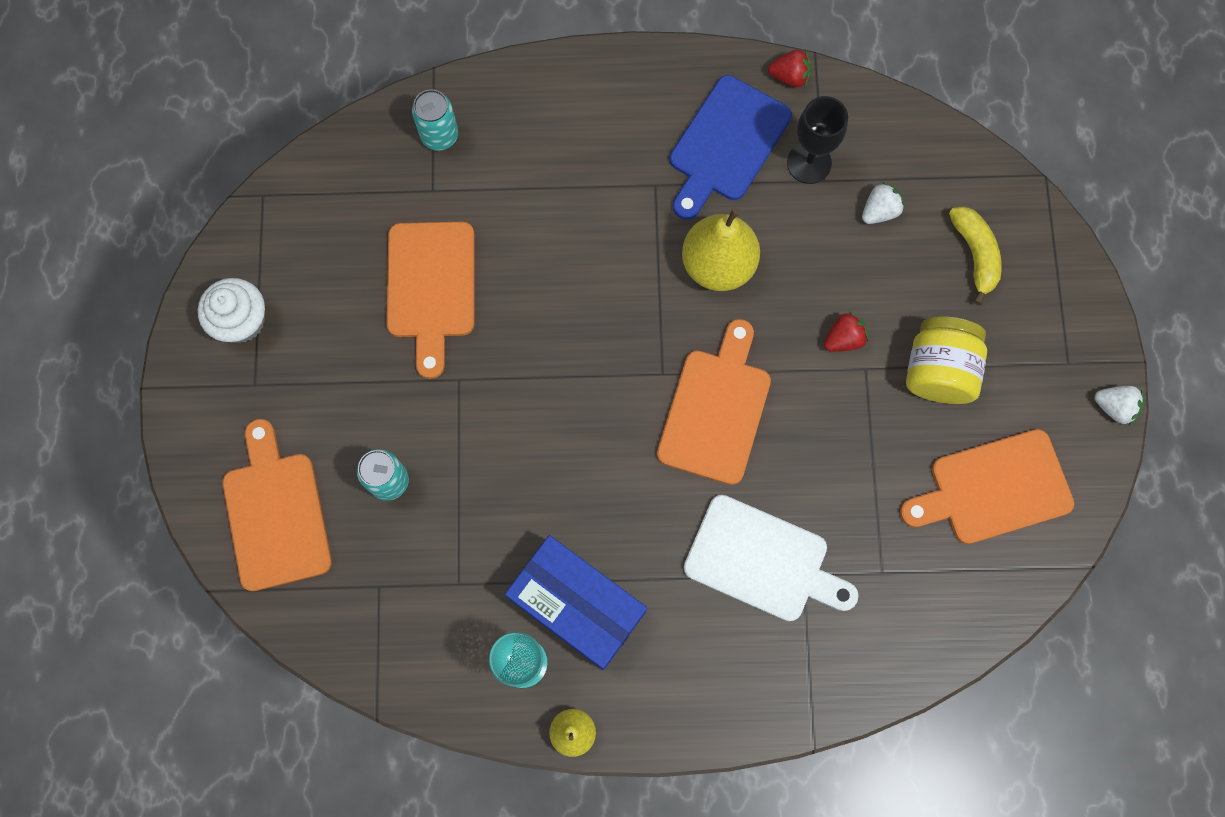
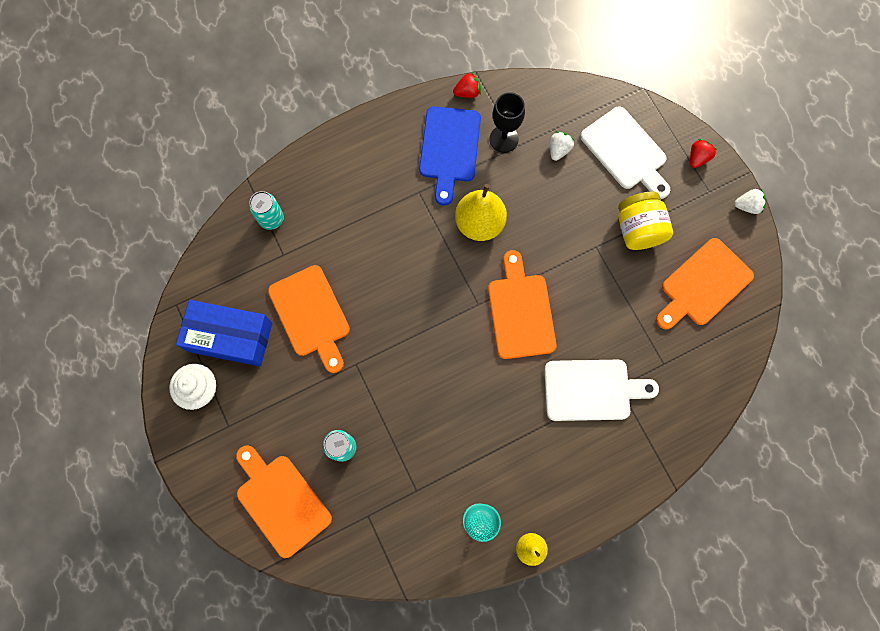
camera: 25 degrees left, 0 degrees up
blue box [505,535,647,670] -> blue box moved to [176,300,272,366]
red strawberry [824,312,868,352] -> red strawberry moved to [690,139,717,168]
yellow banana [949,206,1002,305] -> white cutting board [581,106,670,199]

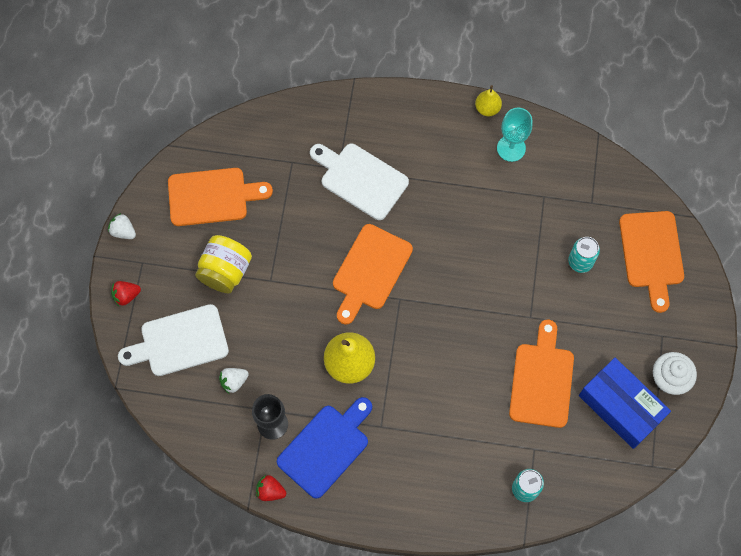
camera: 145 degrees left, 5 degrees down
white cutting board [581,106,670,199] -> white cutting board turned 105 degrees counterclockwise [118,304,229,376]

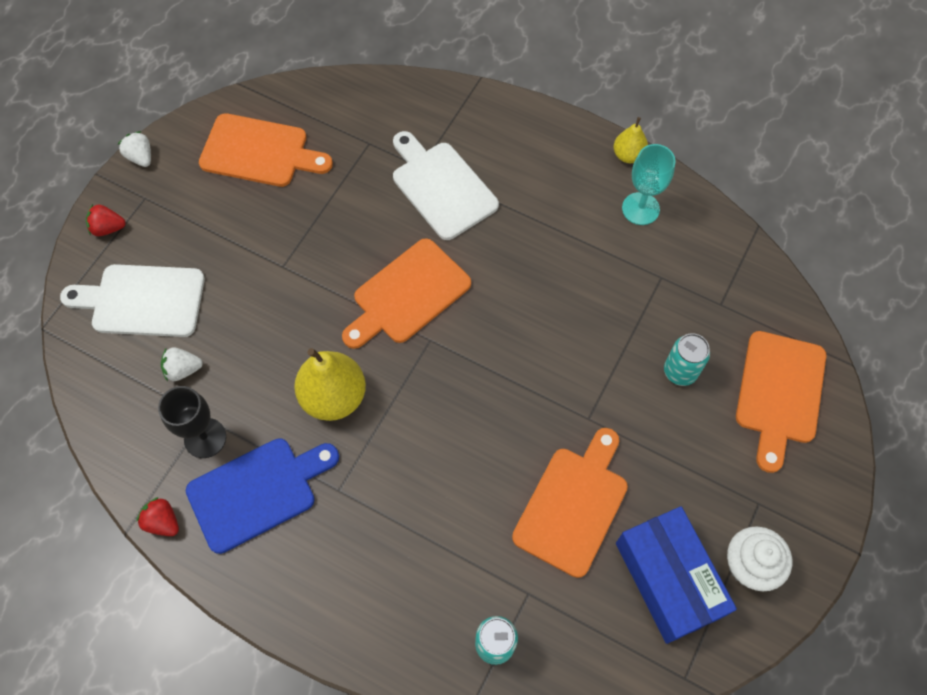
camera: 20 degrees right, 5 degrees down
yellow jar [195,235,252,293] -> none

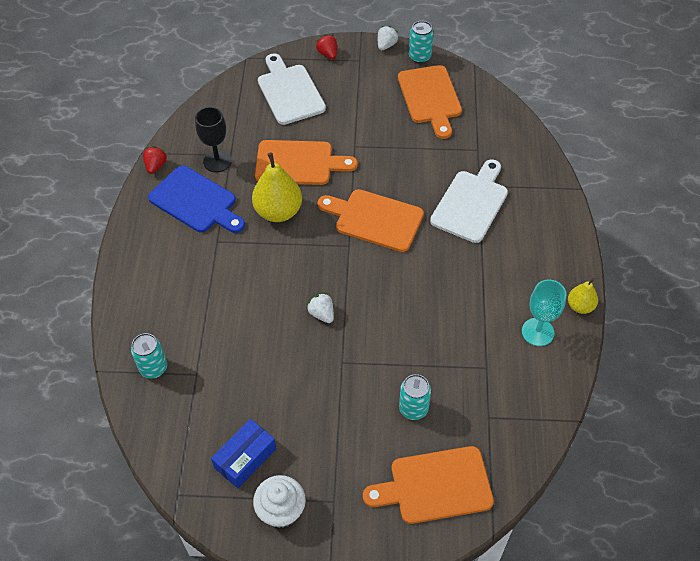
camera: 65 degrees right, 10 degrees down
white strawberry [161,347,203,381] -> white strawberry moved to [307,293,334,323]
orange cutting board [512,428,628,578] -> orange cutting board moved to [255,140,358,185]
blue box [616,506,737,644] -> blue box [211,419,277,488], size x0.65
none -> turquoise can [409,21,433,64]

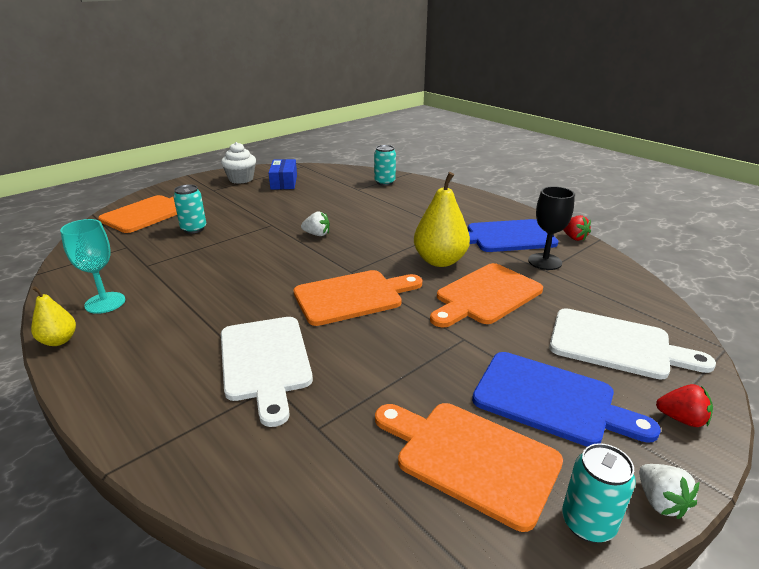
camera: 135 degrees right, 25 degrees down
none -> blue cutting board [472,352,661,447]

